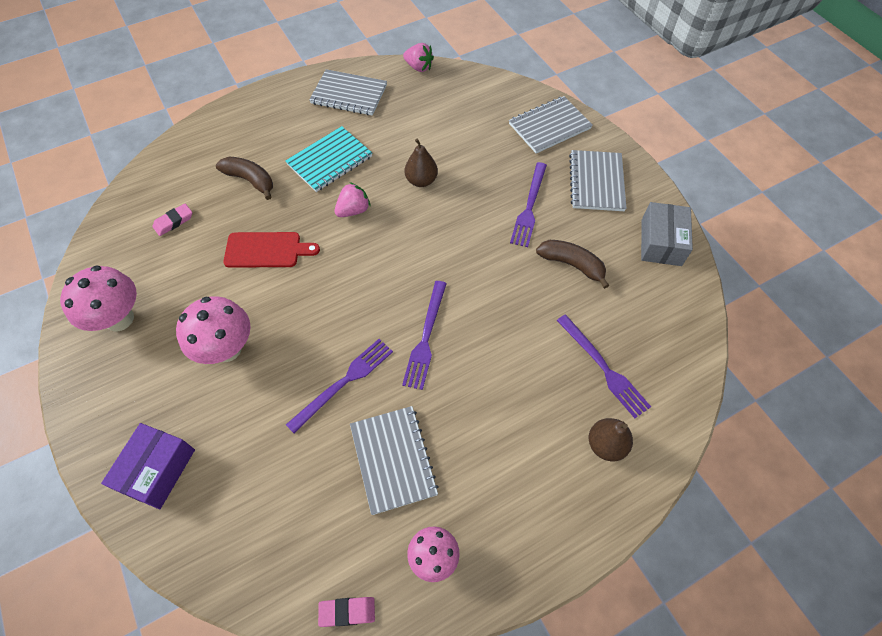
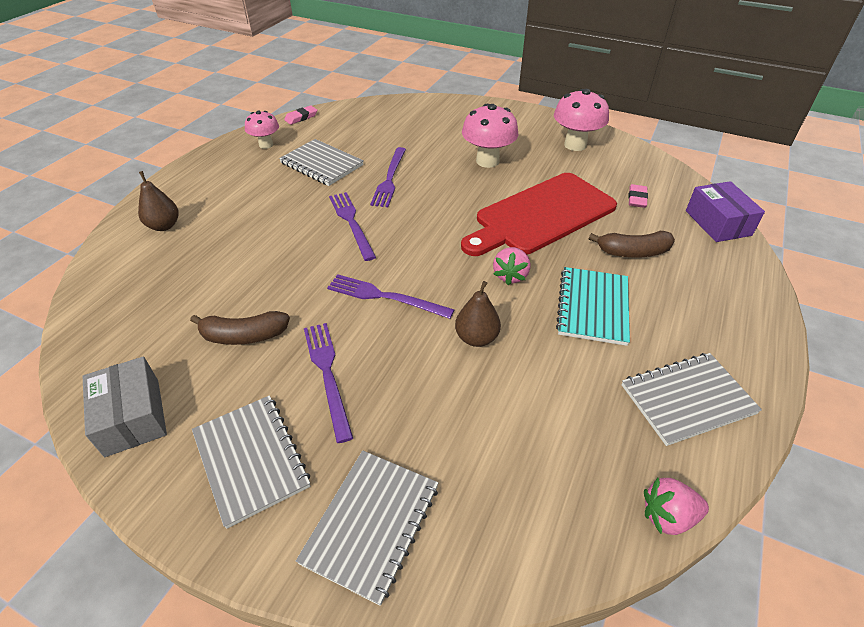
camera: 145 degrees right, 15 degrees down
purple box [101,423,195,509] -> purple box moved to [686,181,765,242]
red cutting board [223,232,320,268] -> red cutting board [461,173,617,256], size x1.84
purple fork [556,315,651,418] -> purple fork moved to [327,274,454,319]

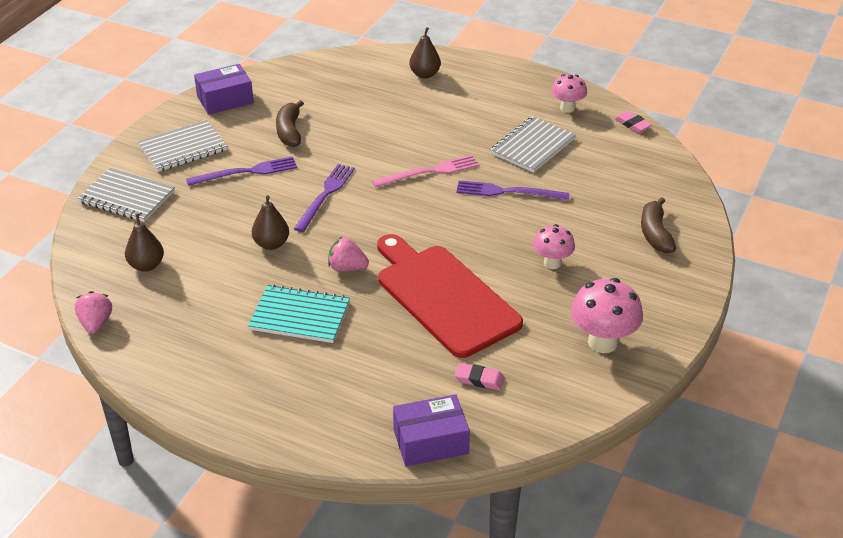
camera: 90 degrees right, 5 degrees down
grey box [82,356,167,457] -> purple box [194,64,254,115]
purple fork [329,192,376,261] -> pink fork [372,155,479,187]
pink mushroom [462,104,519,168] -> pink mushroom [533,224,575,269], size x0.63
brown banana [589,231,675,258] -> brown banana moved to [641,197,676,253]
grey notebook [622,353,762,446] -> none
none -> brown pear [125,213,164,272]

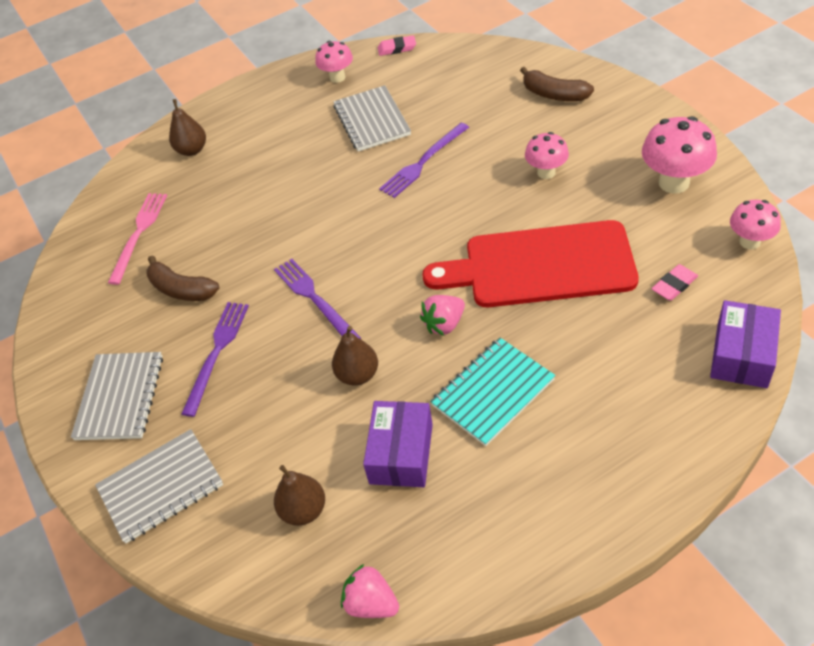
camera: 50 degrees left, 10 degrees up
purple box [194,64,254,115] -> purple box moved to [363,401,433,487]
pink fork [372,155,479,187] -> pink fork moved to [108,193,167,285]
none -> pink mushroom [730,200,781,250]

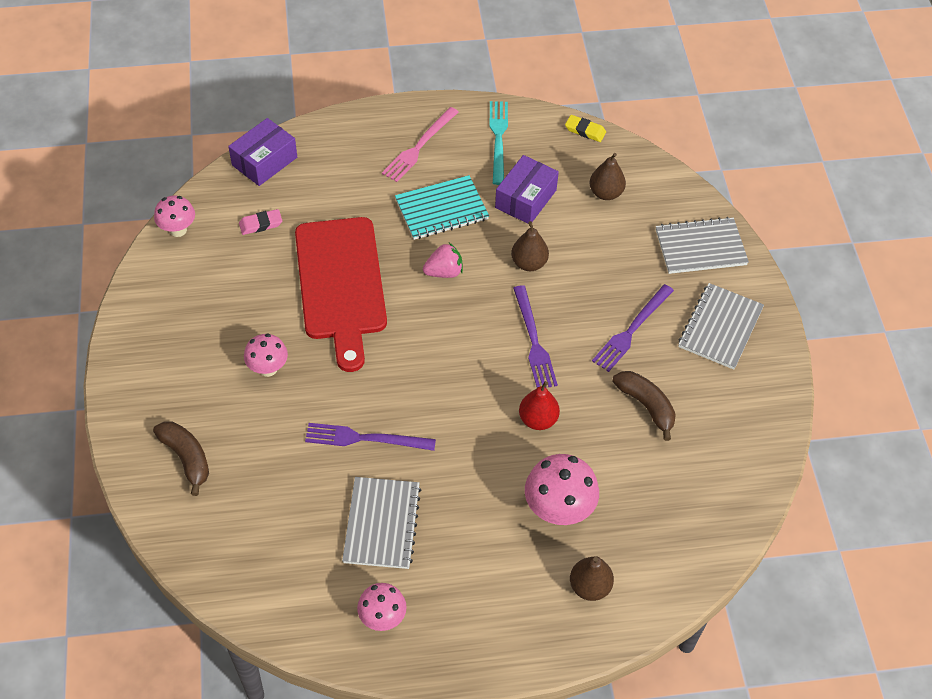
camera: 165 degrees left, 5 degrees up
pink fork [108,193,167,285] -> pink fork moved to [382,107,459,182]
pink strawberry [341,564,399,618] -> yellow eraser [565,115,606,142]
pink eraser [378,35,416,56] -> none
purple fork [379,123,469,198] -> purple fork turned 150 degrees counterclockwise [305,423,436,451]
red cutting board [422,220,639,307] -> red cutting board turned 60 degrees clockwise [295,217,387,372]
pink mushroom [642,116,717,194] -> pink mushroom moved to [525,454,599,525]
none -> turquoise fork [489,101,508,185]
none -> red pear [519,381,560,430]

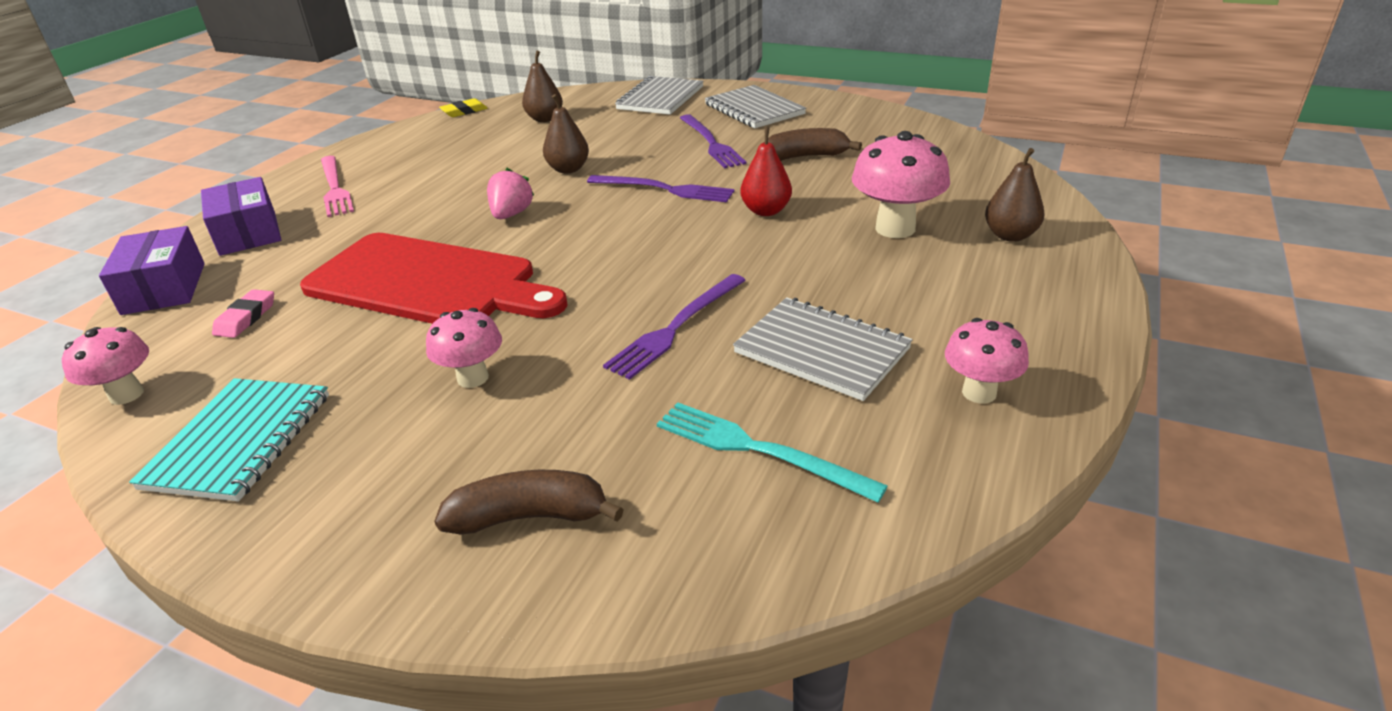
camera: 55 degrees left, 20 degrees down
turquoise notebook [395,175,489,240] -> turquoise notebook moved to [129,378,329,502]
turquoise fork [489,101,508,185] -> turquoise fork moved to [657,402,888,502]
purple box [495,155,559,224] -> purple box moved to [201,177,281,256]

